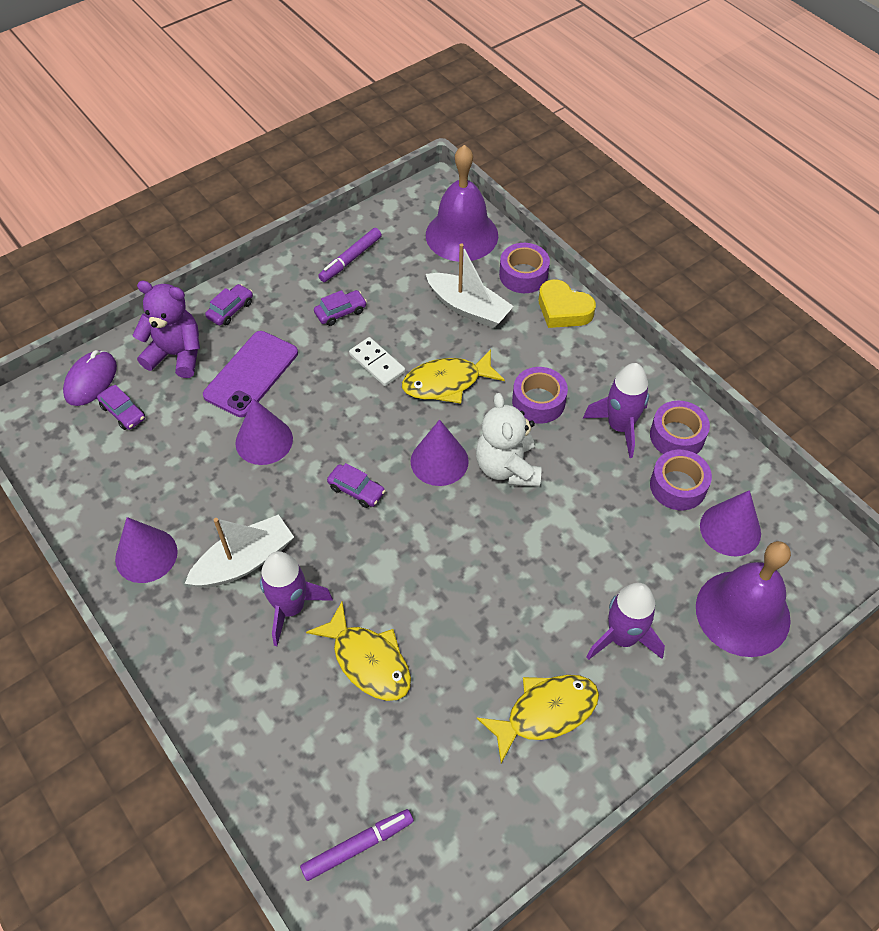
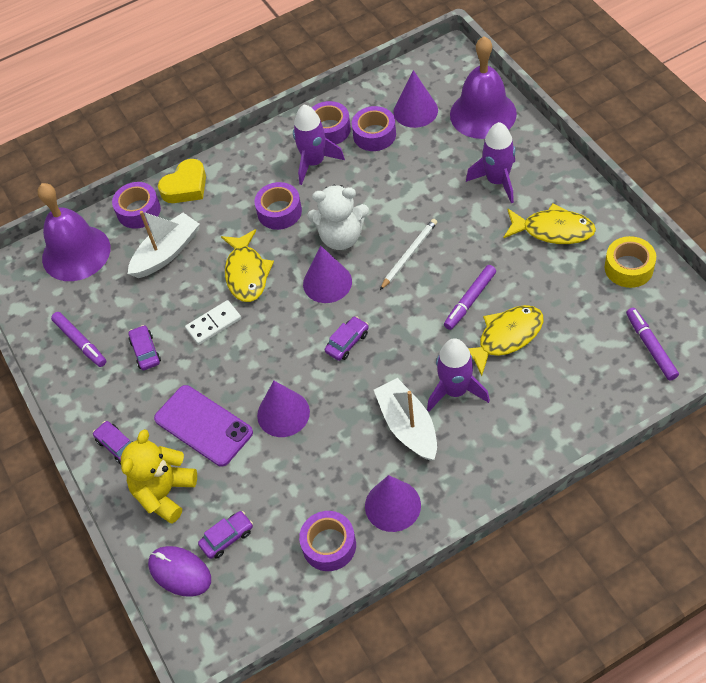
camera: 75 degrees left, 0 degrees up
purple teddy bear [133,281,200,378] -> yellow teddy bear [121,429,197,524]
yellow fish [477,675,599,763] -> yellow fish turned 120 degrees clockwise [503,203,596,244]
none -> purple tape [299,511,356,571]
none -> white pencil [380,219,437,290]
none -> purple marker [444,265,496,330]
none -> yellow tape [605,236,656,288]

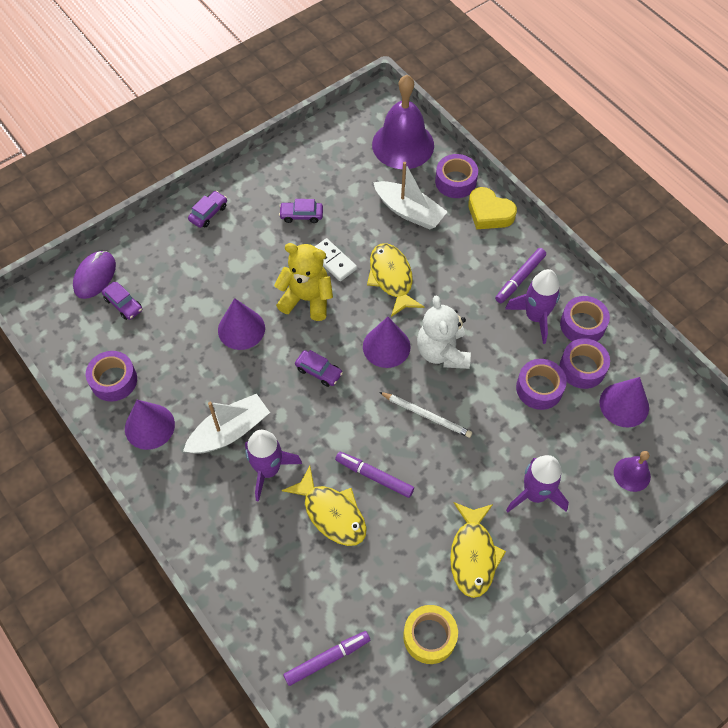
camera: 75 degrees right, 5 degrees up
purple marker [51,312,106,367] -> purple marker moved to [495,248,546,303]
yellow teddy bear [121,429,197,524] -> yellow teddy bear moved to [274,243,333,321]
purple car [129,325,161,370] -> purple car turned 150 degrees counterclockwise [279,199,323,223]
purple phone [154,385,253,467] -> none
yellow fish [221,229,274,302] -> yellow fish turned 90 degrees clockwise [367,243,424,317]
purple tape [254,182,302,230] -> purple tape moved to [516,359,567,410]
purple bell [450,36,517,139] -> purple bell [614,451,651,492], size x0.49

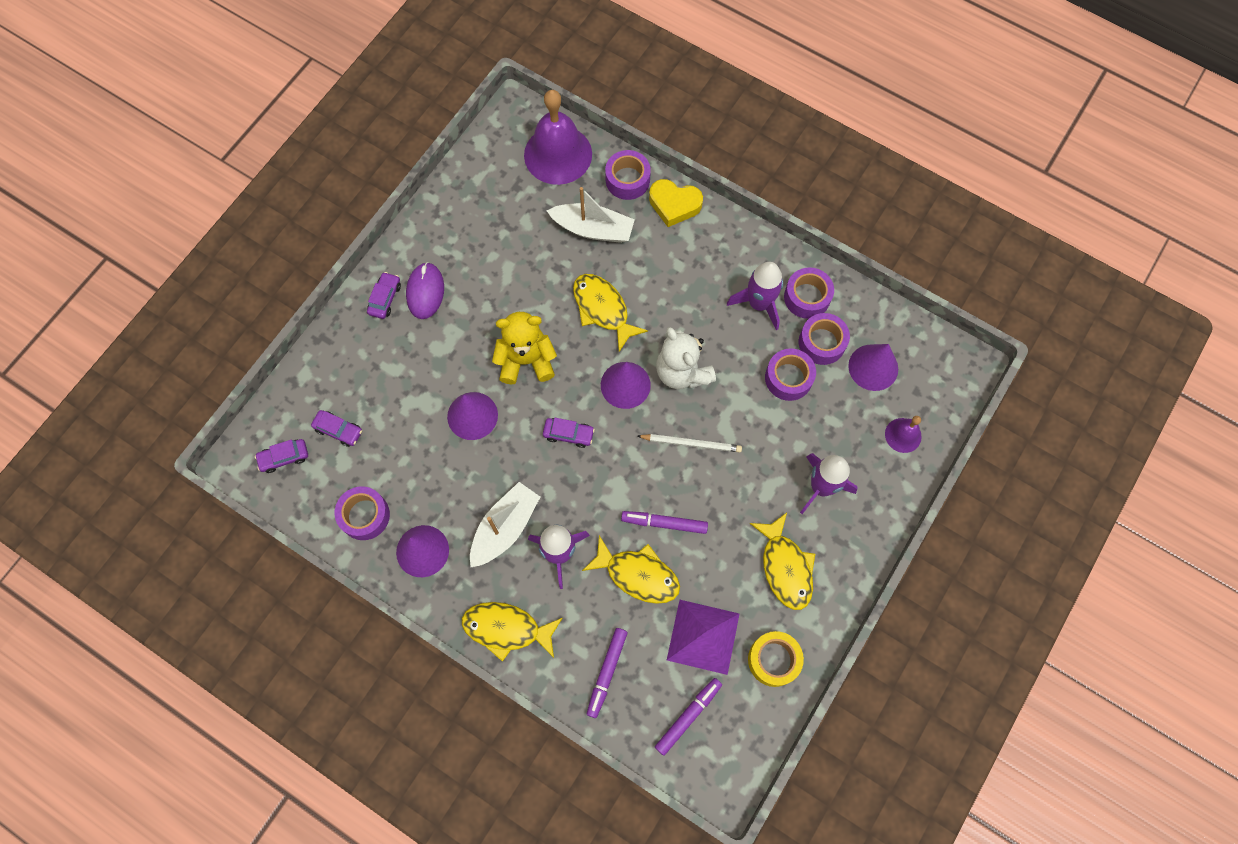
camera: 20 degrees left, 10 degrees up
purple mouse [73,251,116,299] -> purple mouse moved to [406,262,444,319]
purple car [279,199,323,223] -> purple car moved to [255,439,308,473]
white domino [315,238,357,281] -> none
purple marker [495,248,546,303] -> purple marker moved to [587,628,628,718]
none -> yellow fish [462,602,562,662]
none -> purple pyramid [667,600,739,675]

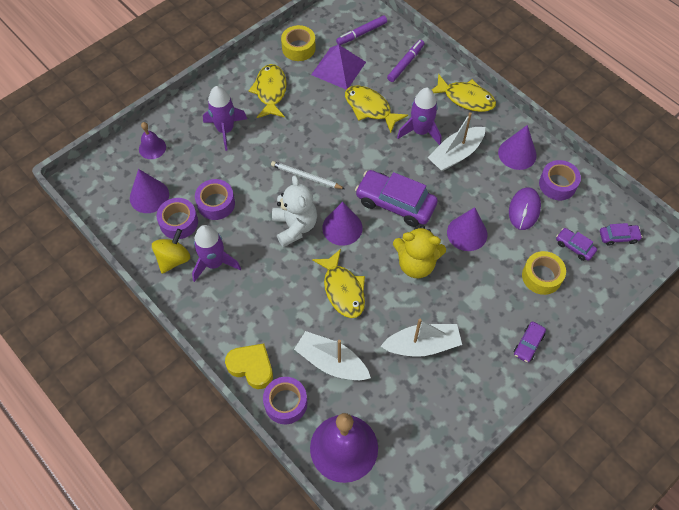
camera: 165 degrees left, 10 degrees down
purple mouse [406,262,444,319] -> purple mouse moved to [509,187,541,230]
purple car [543,418,595,448] -> purple car [355,170,438,227], size x2.03
purple marker [621,511,708,534] -> none
purple tape [784,267,834,319] -> yellow spinning top [152,229,190,274]
none -> white boat [380,318,462,357]
none -> yellow tape [522,251,566,295]

